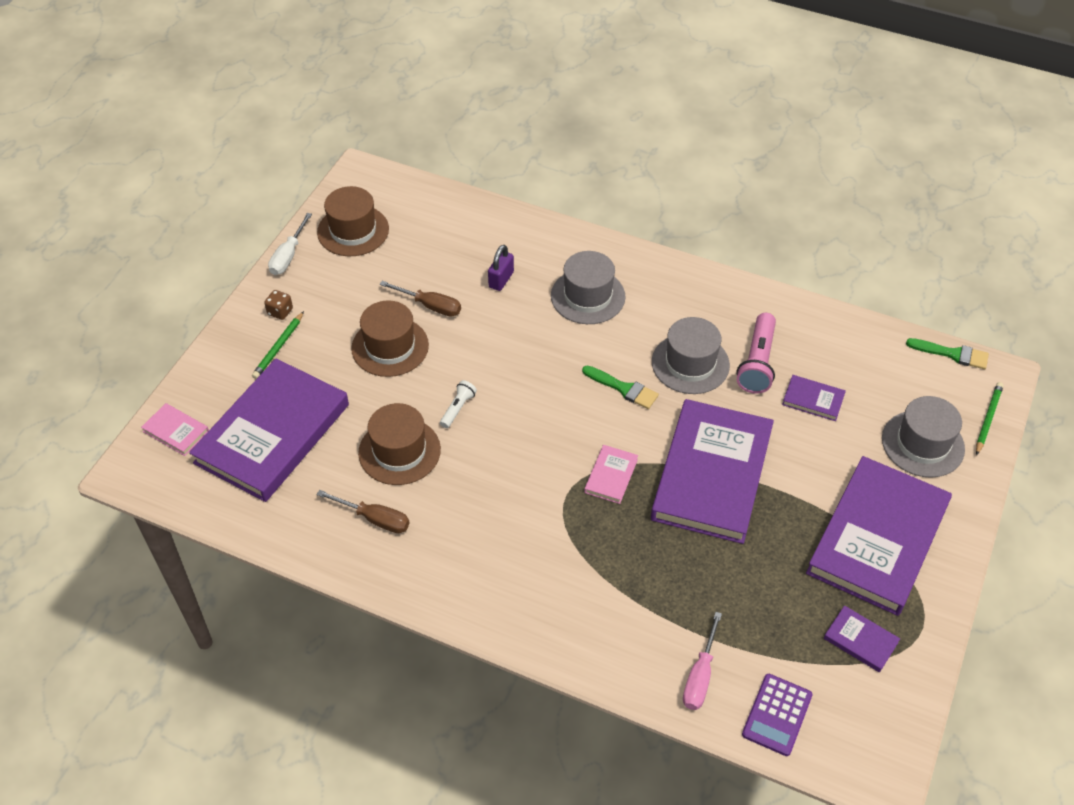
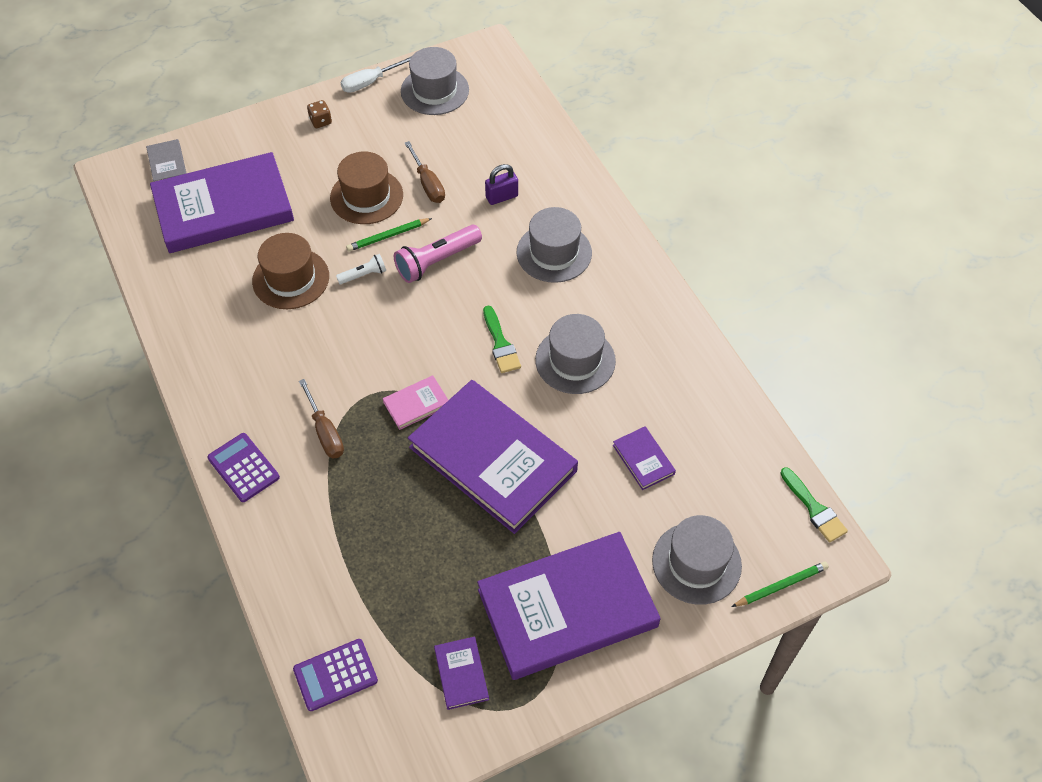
camera: 40 degrees right, 5 degrees up
pink book [141,403,209,456] -> grey book [146,139,186,182]
green pencil [252,311,304,379] -> green pencil moved to [346,218,432,251]
brown screwdriver [316,490,410,533] -> brown screwdriver moved to [299,379,344,458]
brown hat [317,186,389,256] -> grey hat [401,47,469,115]
purple book [651,399,774,544] -> purple book turned 75 degrees clockwise [408,380,578,534]
pink screwdriver [683,612,722,710] -> none
pink flashlight [737,313,776,394] -> pink flashlight moved to [394,225,482,283]
none -> purple calculator [207,433,280,502]

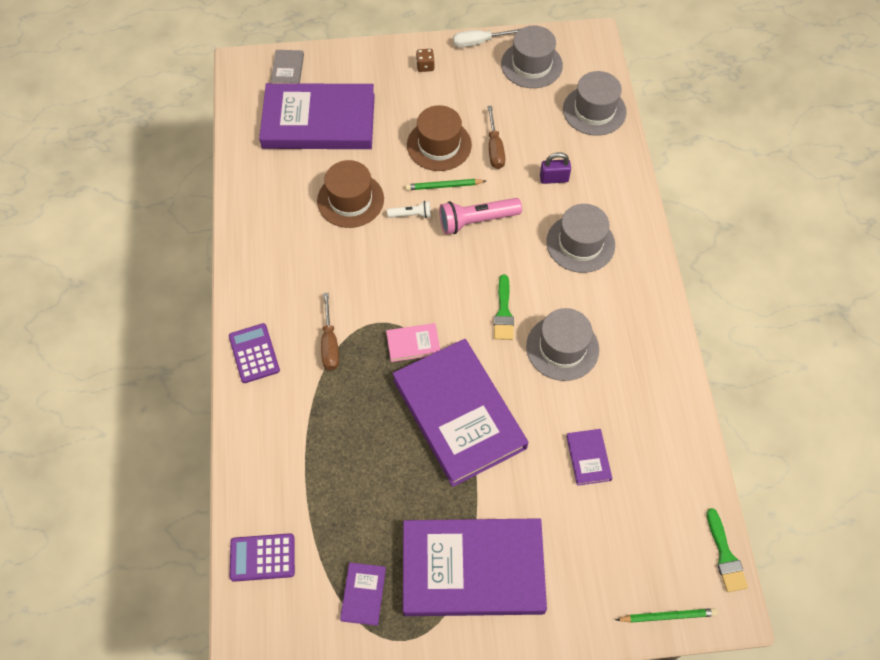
camera: 20 degrees right, 5 degrees up
grey hat [652,515,742,605] -> grey hat moved to [563,71,627,136]

